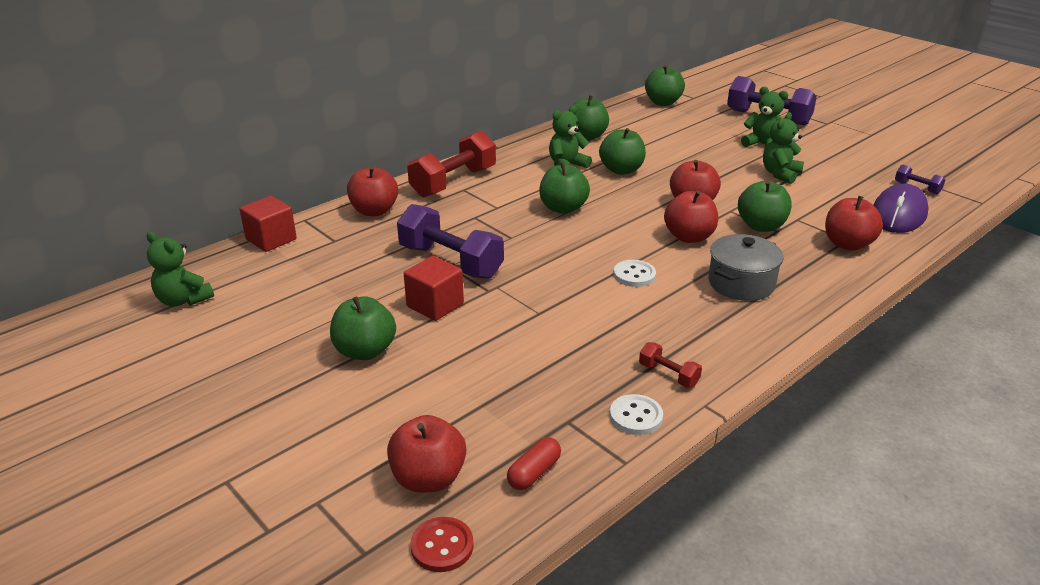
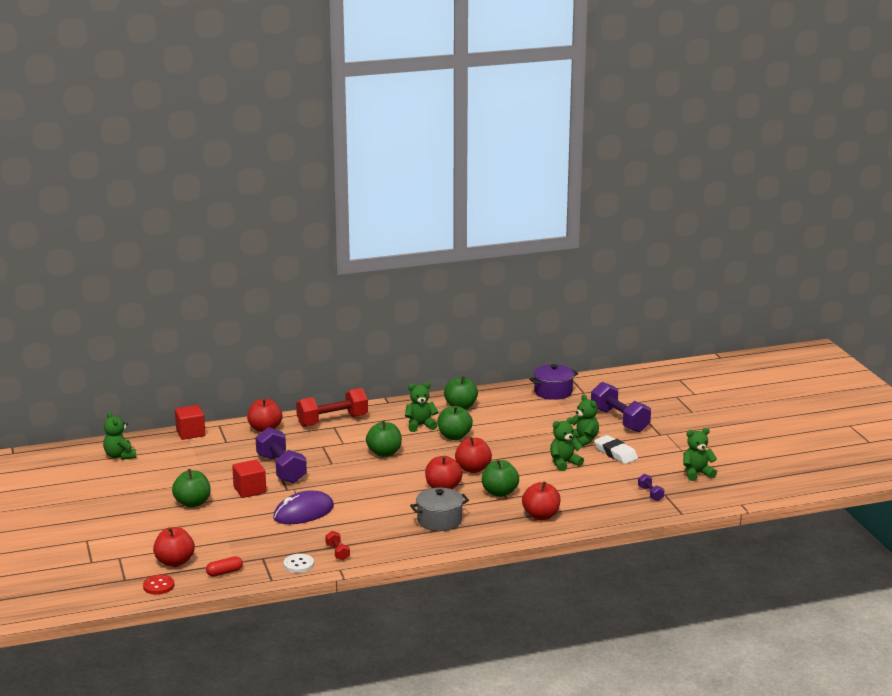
camera: 25 degrees right, 10 degrees down
white button [613,260,656,287] -> none
green apple [645,65,685,106] -> purple pot [529,364,578,400]
purple mouse [874,184,929,233] -> purple mouse moved to [273,490,334,524]
none -> white eraser [594,435,638,464]
none -> green teddy bear [683,428,717,481]

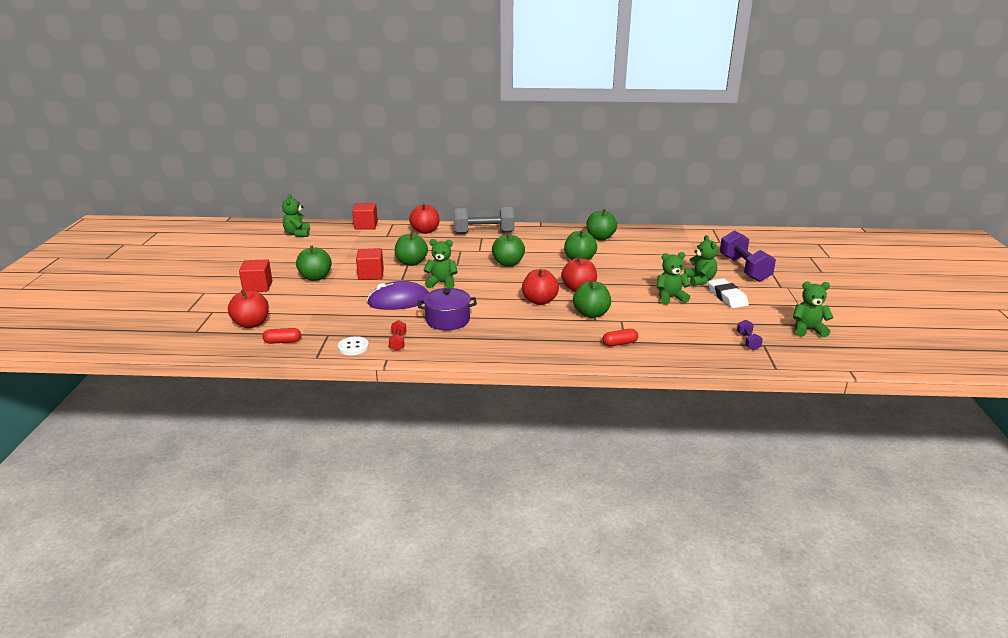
camera: 20 degrees right, 5 degrees up
red button [143,575,174,595] -> none
purple dumbbell [255,427,307,483] -> green apple [395,232,428,266]
red dumbbell [296,388,368,427] -> grey dumbbell [454,207,515,234]
green teddy bear [405,382,438,432] -> green teddy bear moved to [424,239,458,288]
grey pot [410,487,469,531] -> none
red apple [522,481,561,520] -> red capsule [602,329,638,346]
purple pot [529,364,578,400] -> purple pot moved to [418,288,477,330]
none -> red cube [239,259,273,292]

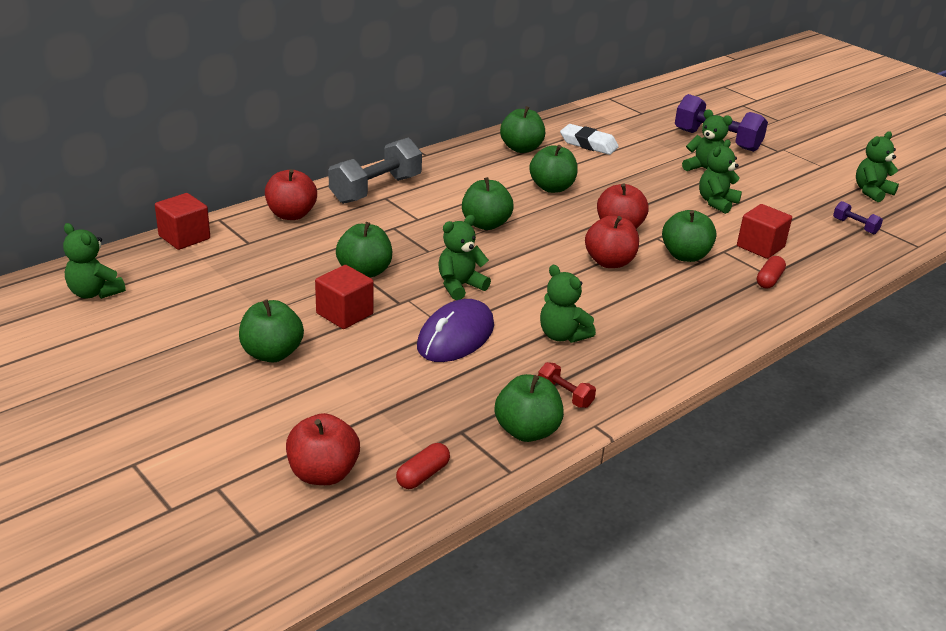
camera: 45 degrees left, 5 degrees up
red cube [239,259,273,292] -> red cube moved to [737,204,792,259]
white button [338,336,369,355] -> green apple [495,374,564,442]
purple pot [418,288,477,330] -> green teddy bear [540,265,596,343]
white eraser [708,278,749,308] -> white eraser moved to [560,124,619,155]

